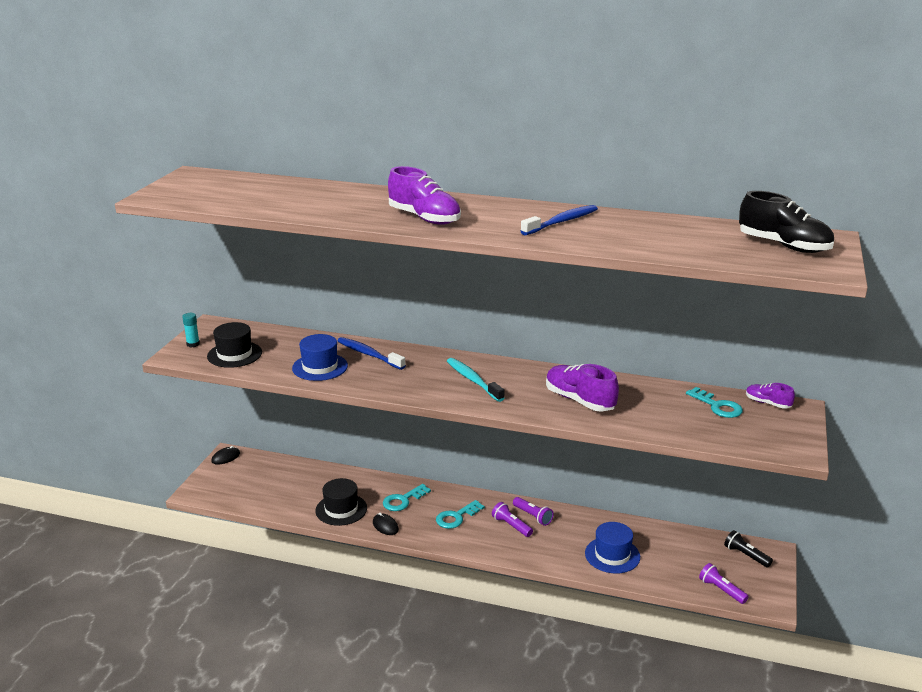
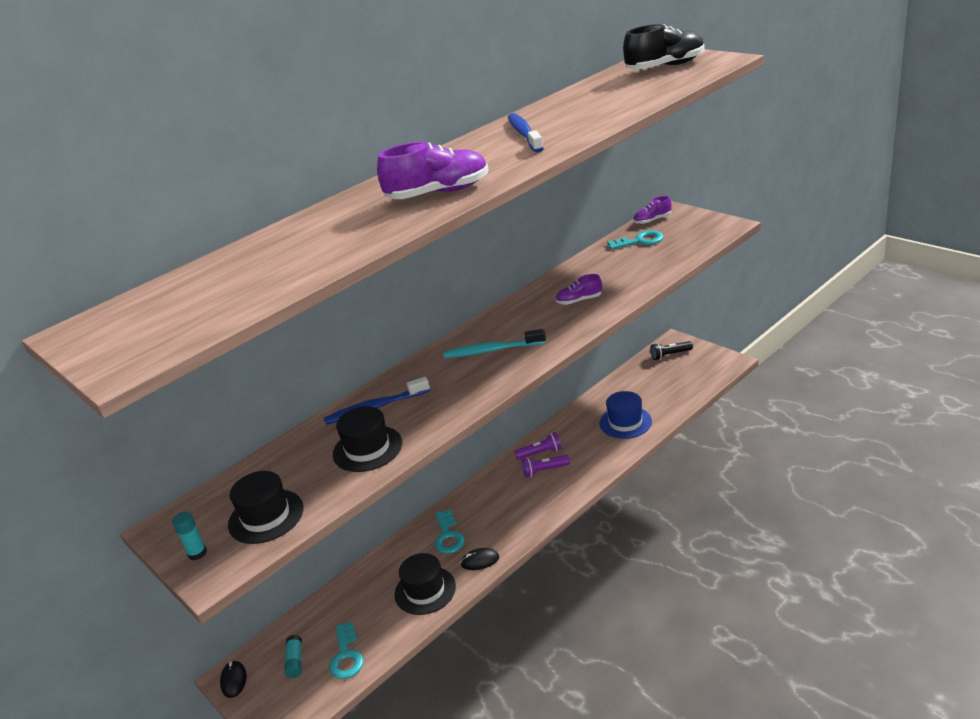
camera: 55 degrees left, 5 degrees up
blue hat [292,334,348,381] -> black hat [333,406,402,472]
turquoise key [436,500,485,529] -> turquoise key moved to [329,622,364,679]
purple shoe [546,364,619,412] -> purple shoe [556,274,602,305], size x0.56
purple flashlight [699,563,749,604] -> none
none -> turquoise glue stick [284,635,302,678]

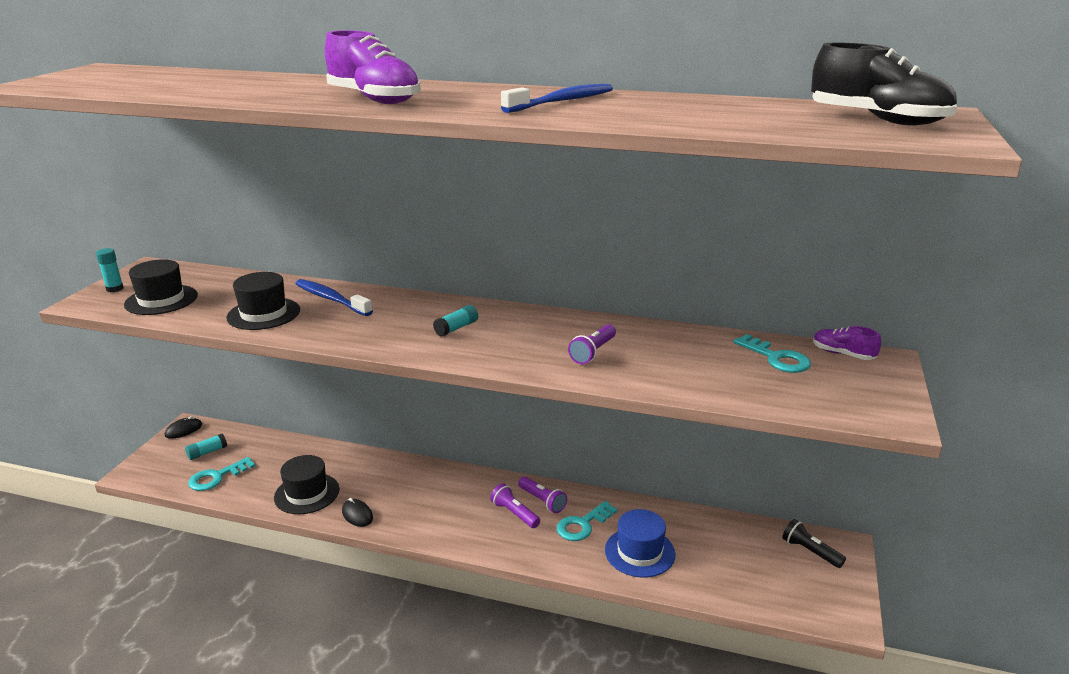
camera: 55 degrees right, 5 degrees down
turquoise key [434,509,465,554] -> turquoise key moved to [557,501,618,541]
turquoise toothbrush [444,329,546,358] -> turquoise glue stick [433,305,478,337]
purple shoe [556,274,602,305] -> purple flashlight [568,324,616,364]

